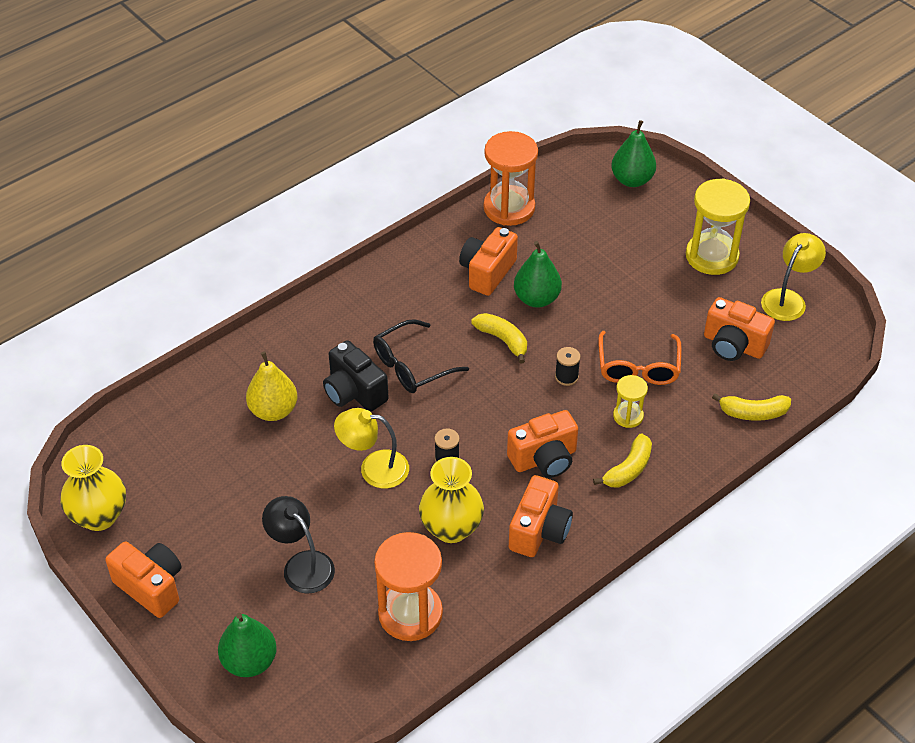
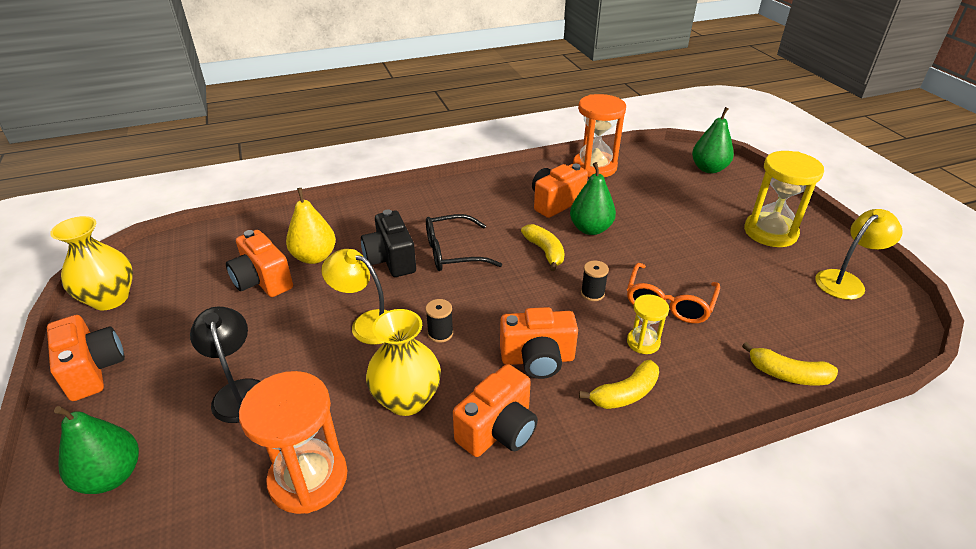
camera: 20 degrees right, 10 degrees down
orange camera [704,297,775,361] -> orange camera moved to [226,230,293,297]

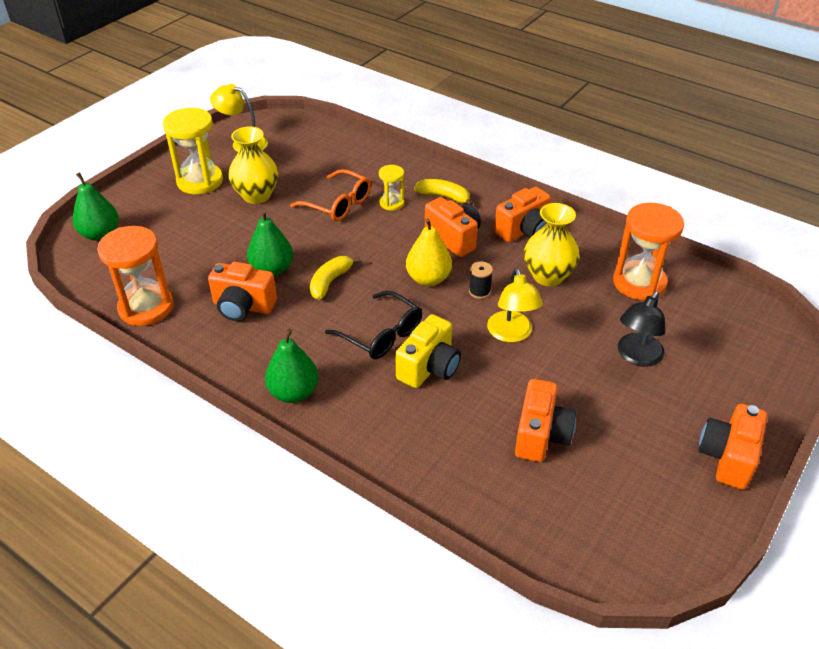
camera: 125 degrees left, 5 degrees up
yellow vase [50,216,133,310] -> yellow vase moved to [228,126,278,204]
green pear [54,406,139,494] -> green pear moved to [265,329,319,403]
yellow pear [286,188,336,264] -> yellow pear moved to [406,218,452,286]
black camera [361,210,416,277] -> yellow camera [395,314,461,388]
orange camera [453,364,538,457] -> orange camera turned 135 degrees clockwise [494,187,551,242]
black spool [581,260,609,301] -> none
orange glasses [627,263,720,323] -> orange glasses turned 45 degrees clockwise [290,169,371,221]
yellow banana [742,342,838,385] -> none

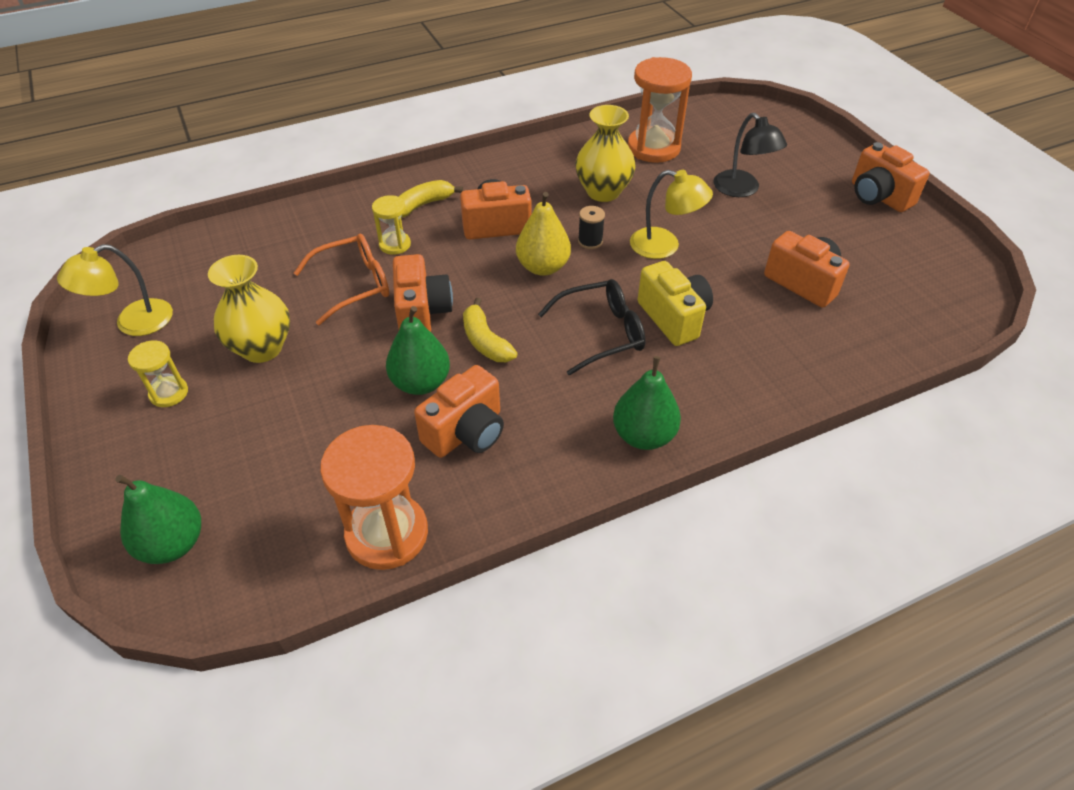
camera: 60 degrees left, 5 degrees up
yellow hourglass [163,108,223,194] -> yellow hourglass [128,341,188,407], size x0.52
orange camera [494,187,551,242] -> orange camera moved to [393,254,453,332]

